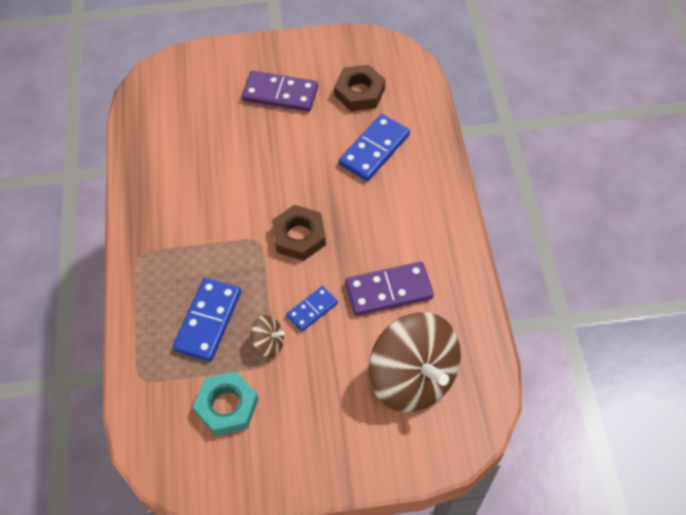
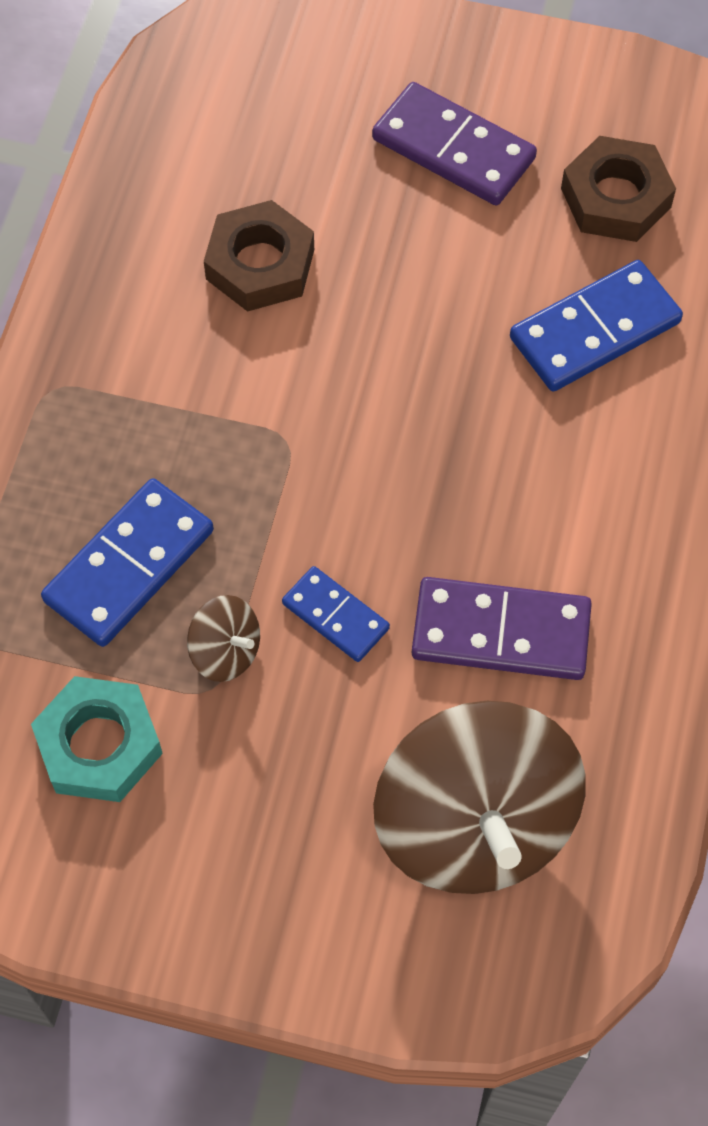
camera: 20 degrees right, 5 degrees up
brown nut [272,205,326,261] -> brown nut moved to [204,200,314,312]
blue domino [286,286,338,332] -> blue domino turned 60 degrees clockwise [282,566,390,662]

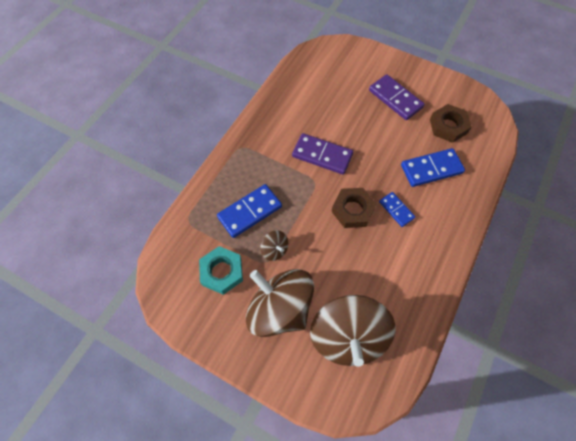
camera: 15 degrees right, 0 degrees up
brown nut [204,200,314,312] -> brown nut moved to [331,188,376,228]
blue domino [282,566,390,662] -> blue domino moved to [379,192,415,227]
purple domino [412,577,592,680] -> purple domino moved to [292,133,353,175]
none -> brown spinning top [246,269,314,337]

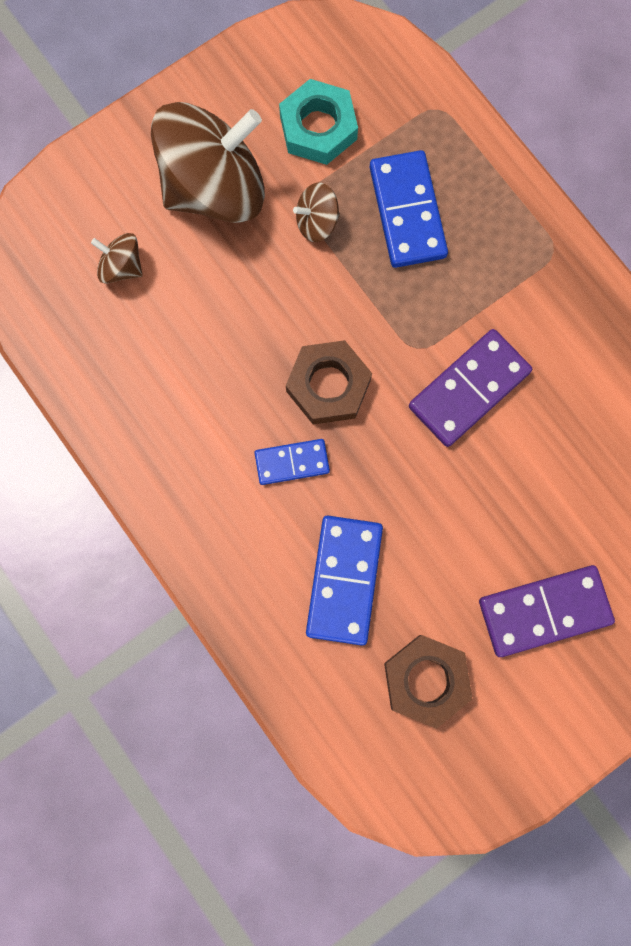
camera: 115 degrees right, 15 degrees up
brown spinning top [310,295,395,367] -> brown spinning top [91,233,143,284], size x0.43

